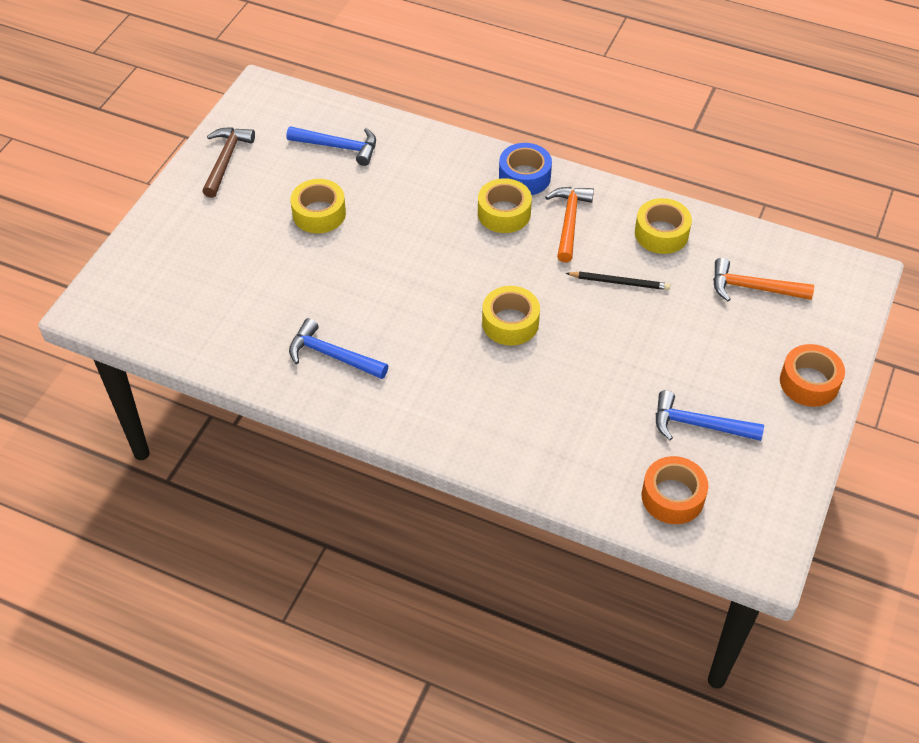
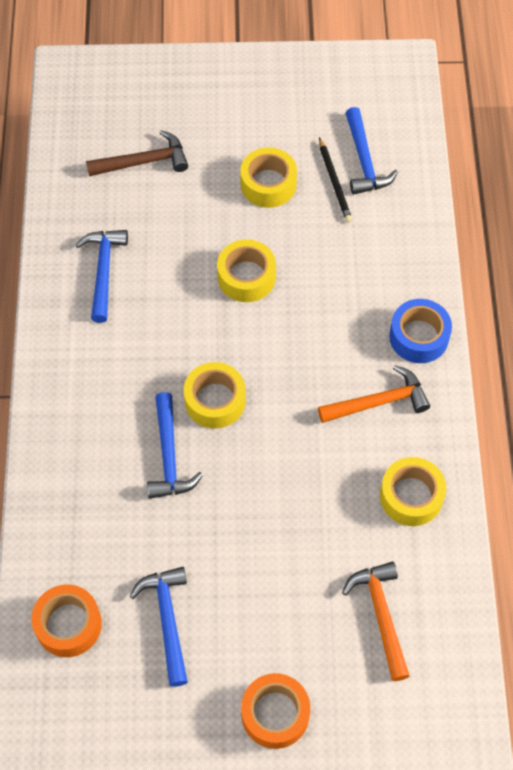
camera: 65 degrees right, 10 degrees up
brown hammer [202,127,255,198] -> brown hammer moved to [86,130,188,176]
yellow tape [478,178,532,233] -> yellow tape moved to [217,239,276,302]
black pencil [566,271,670,290] -> black pencil moved to [319,137,352,222]
none -> blue hammer [147,392,203,499]

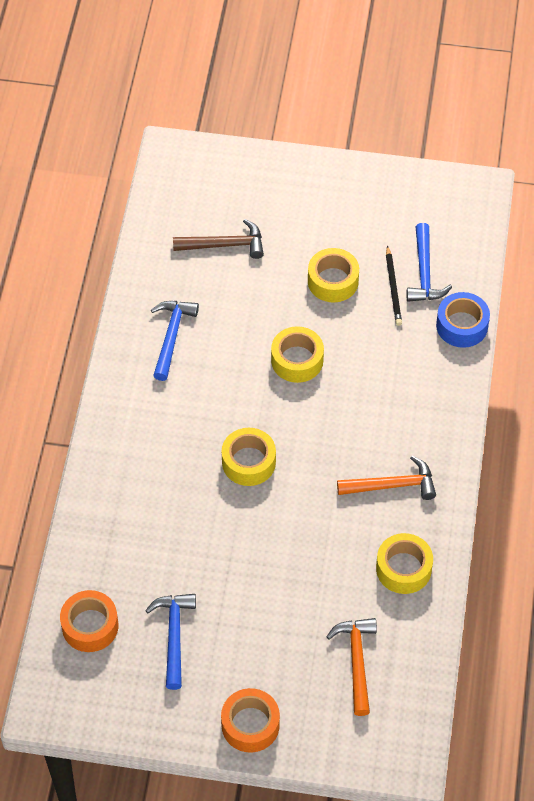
camera: 10 degrees right, 5 degrees down
blue hammer [147,392,203,499] -> none
blue tape [389,299,452,363] -> blue tape moved to [436,292,490,348]

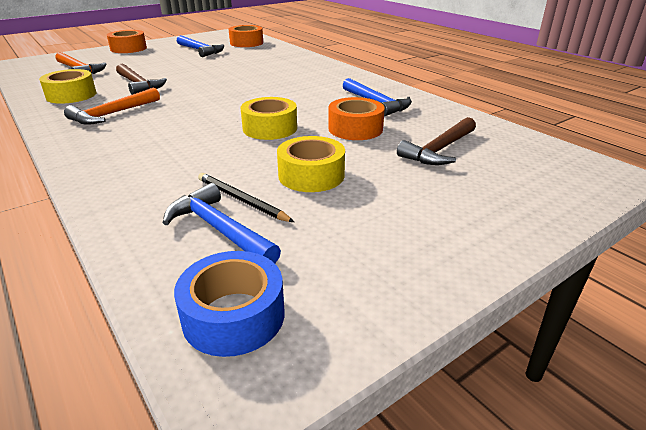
camera: 135 degrees right, 25 degrees down
yellow tape [222,428,276,486] -> none
blue tape [436,292,490,348] -> blue tape moved to [174,251,284,357]
none -> brown hammer [116,64,167,95]
none -> orange tape [328,97,385,140]

